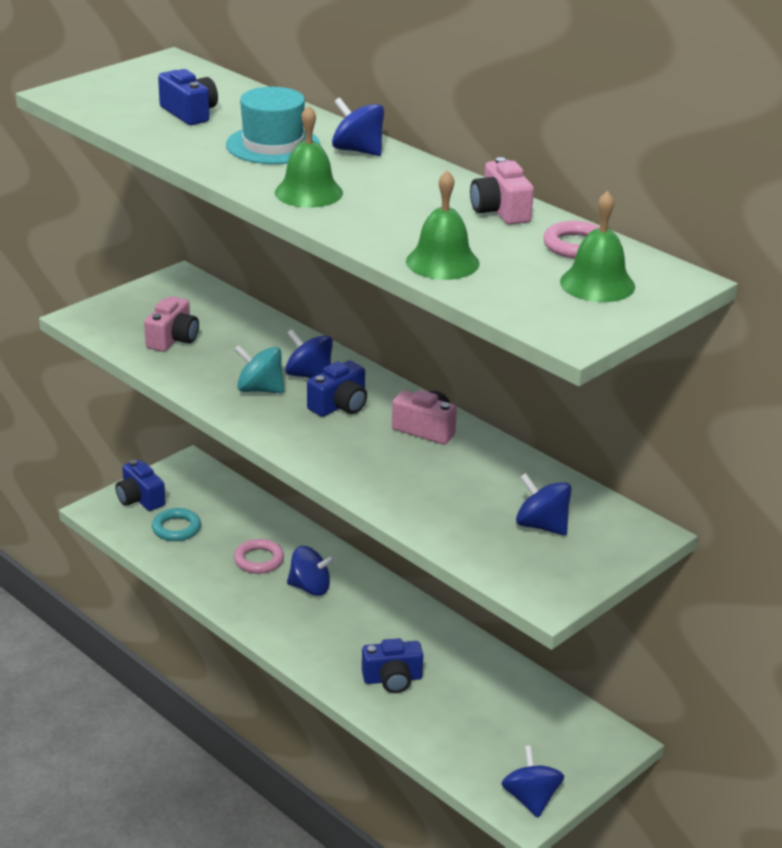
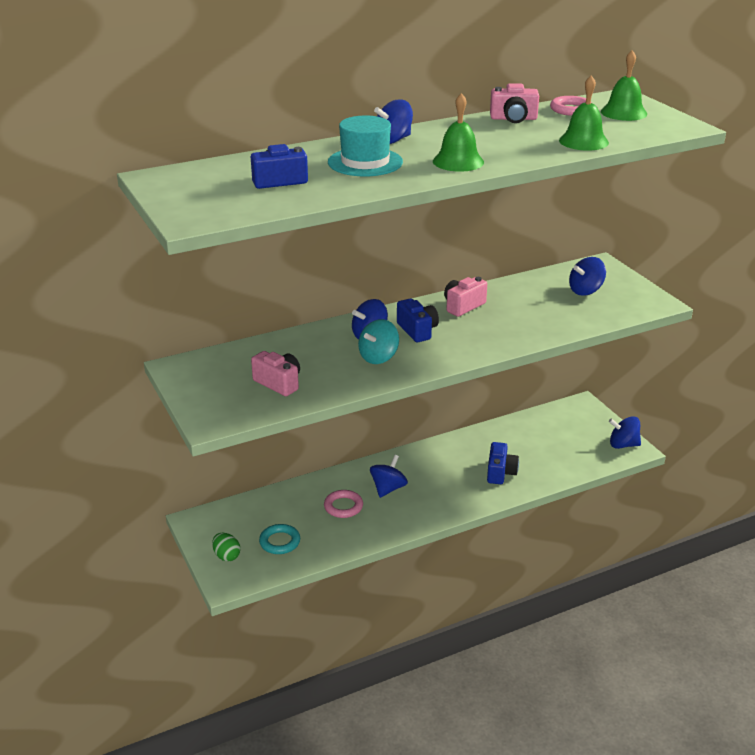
camera: 70 degrees left, 0 degrees up
blue camera [115,460,166,511] -> green egg [212,533,240,561]

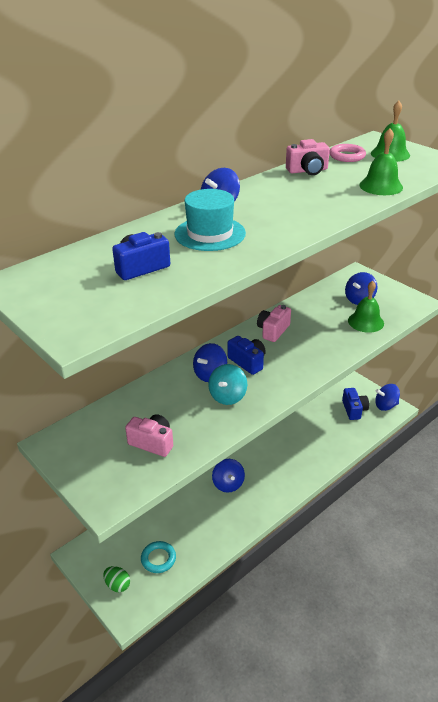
camera: 15 degrees left, 5 degrees up
pink ring [324,490,363,518] -> none
blue spinning top [370,455,408,498] -> blue spinning top turned 150 degrees clockwise [212,459,245,493]
green bell [433,93,484,172] -> green bell moved to [348,281,384,333]
blue camera [487,442,519,484] -> blue camera moved to [342,388,369,420]

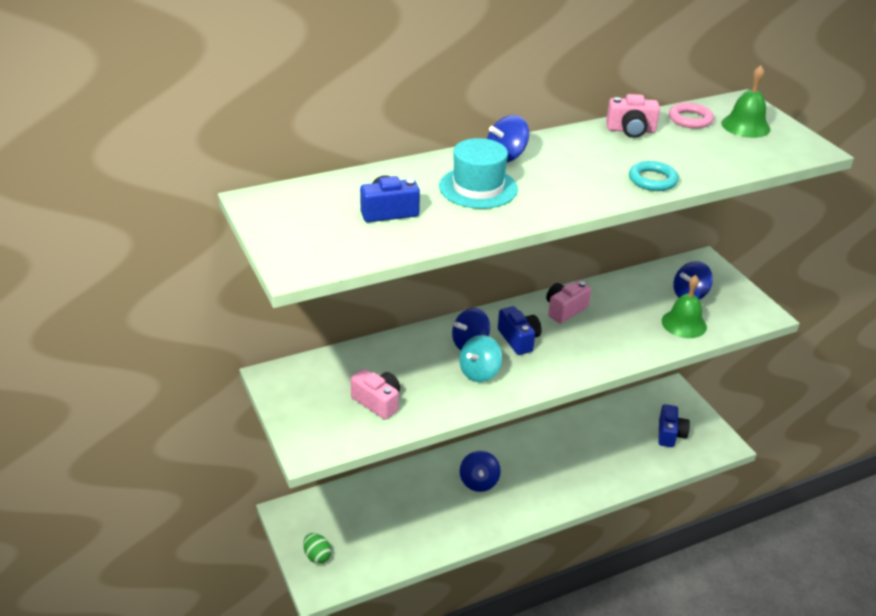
camera: 15 degrees right, 0 degrees up
turquoise ring [141,541,176,573] -> turquoise ring moved to [629,161,679,191]
green bell [359,128,403,195] -> none
blue spinning top [375,384,400,411] -> none

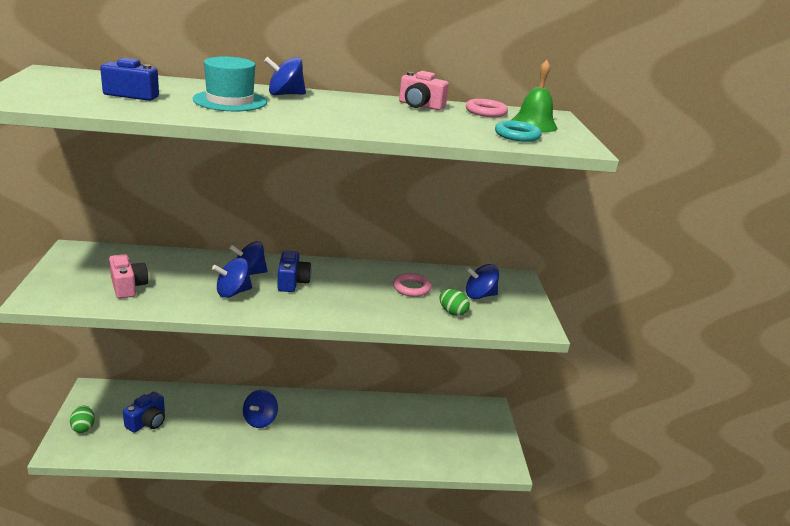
camera: 20 degrees right, 10 degrees down
turquoise spinning top [459,335,502,382] -> blue spinning top [212,258,252,298]
pink camera [546,281,591,323] -> none
turquoise ring [629,161,679,191] -> turquoise ring moved to [495,120,542,142]
blue camera [658,404,690,447] -> blue camera moved to [123,392,165,433]
green bell [662,275,707,338] -> green egg [439,289,470,316]
none -> pink ring [393,273,432,297]

